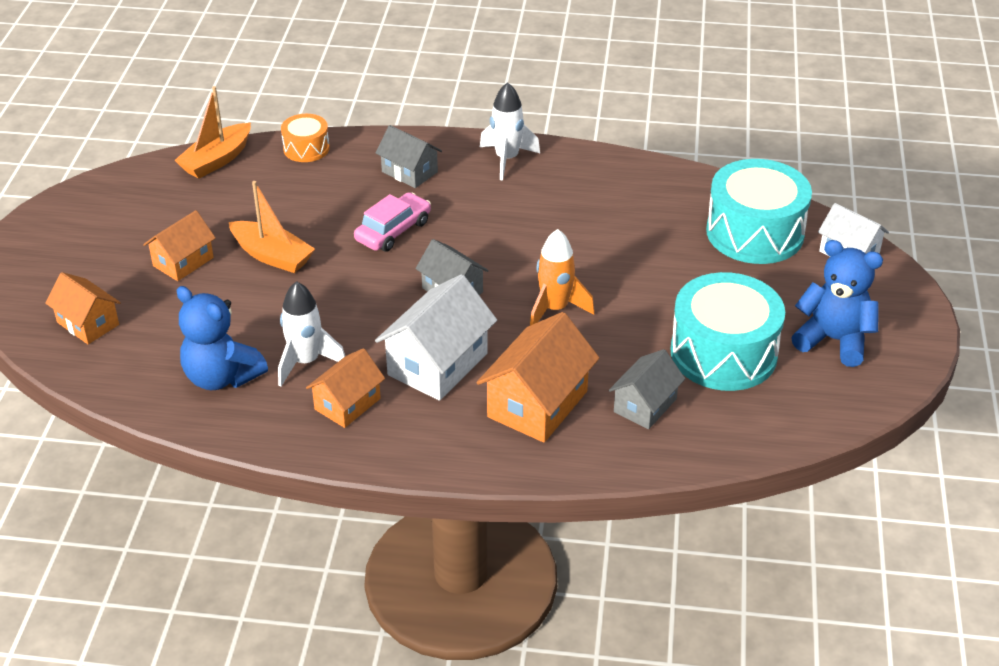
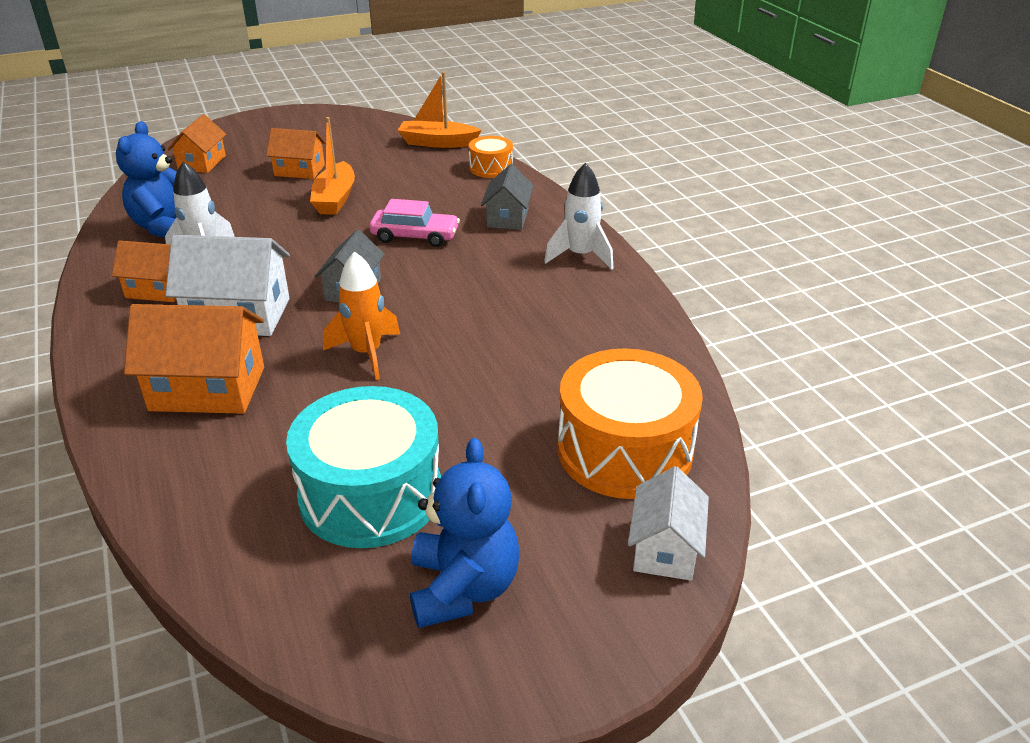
camera: 60 degrees right, 5 degrees down
grey house [609,349,685,429] -> none
turquoise drum [706,159,812,264] -> orange drum [558,348,703,499]

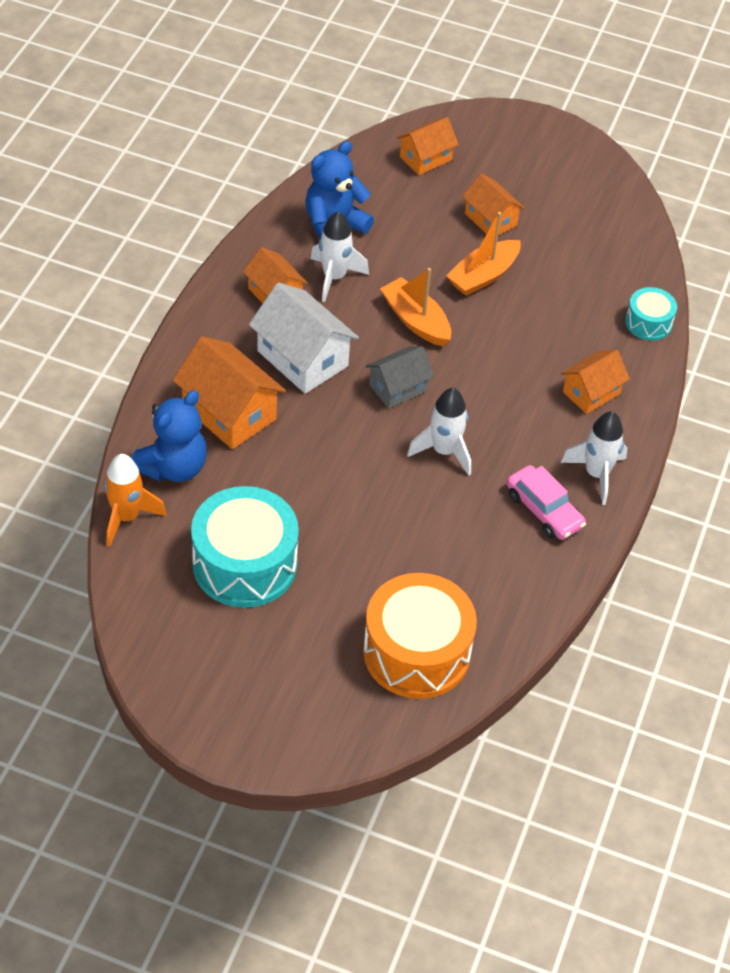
camera: 40 degrees right, 15 degrees up
orange rocket [323,251,400,380] -> orange rocket moved to [104,454,167,547]
pink car [369,199,460,247] -> pink car moved to [507,465,586,540]
orange boat [398,71,482,148] -> orange boat moved to [380,268,451,346]
blue teddy bear [410,438,520,628] -> blue teddy bear moved to [131,390,207,482]
orange drum [469,136,513,178] -> turquoise drum [625,287,677,341]
grey house [481,164,534,230] -> orange house [561,350,630,414]
white house [628,466,709,581] -> none
none -> white rocket [407,388,471,476]

